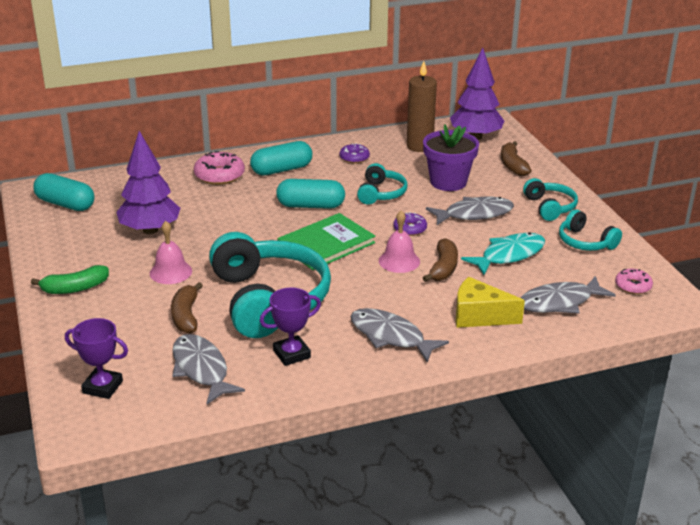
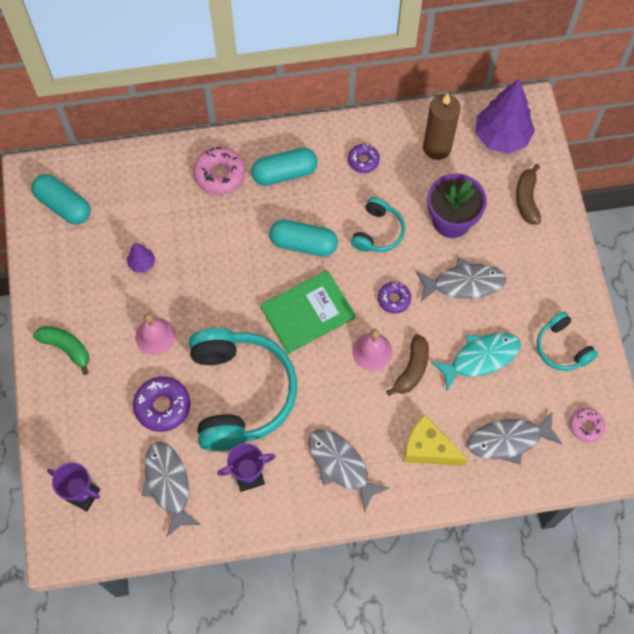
camera: 10 degrees right, 35 degrees up
green banana [31,265,109,294] -> green banana turned 135 degrees counterclockwise [33,326,89,375]
purple tree [116,131,180,234] -> purple tree [127,243,155,273], size x0.46
brown banana [171,282,203,334] -> purple donut [133,376,190,432]
turquoise headphones [523,178,578,221] -> none

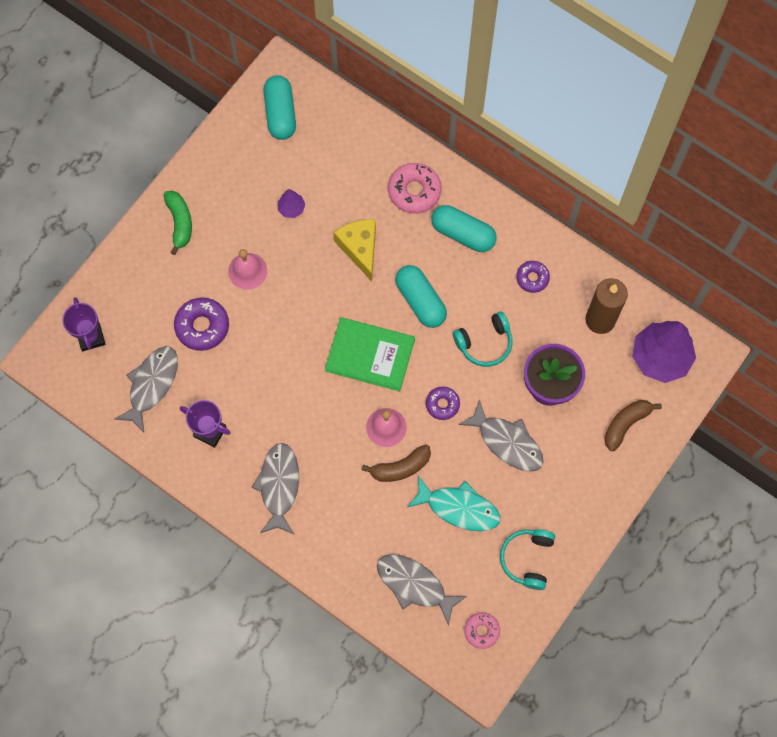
camera: 45 degrees right, 5 degrees up
turquoise headphones [189,328,297,451] -> none
yellow cheese [403,414,468,466] -> yellow cheese moved to [334,219,376,281]

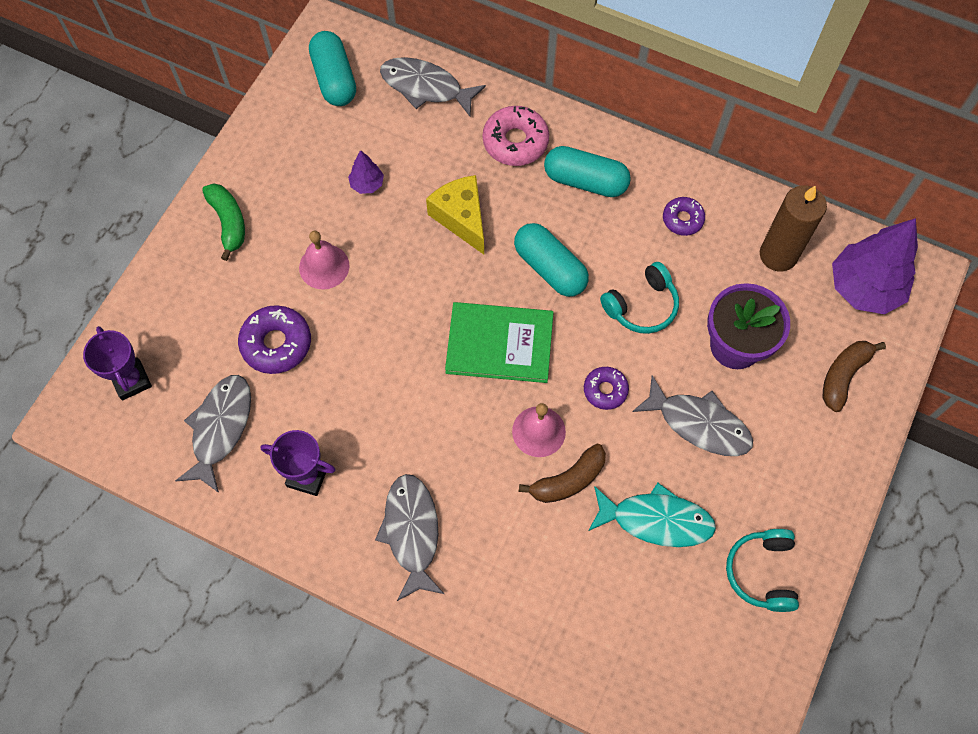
camera: 10 degrees left, 5 degrees down
grey fish [377,554,467,626] -> grey fish moved to [380,57,486,116]
pink donut [464,612,500,649] -> none

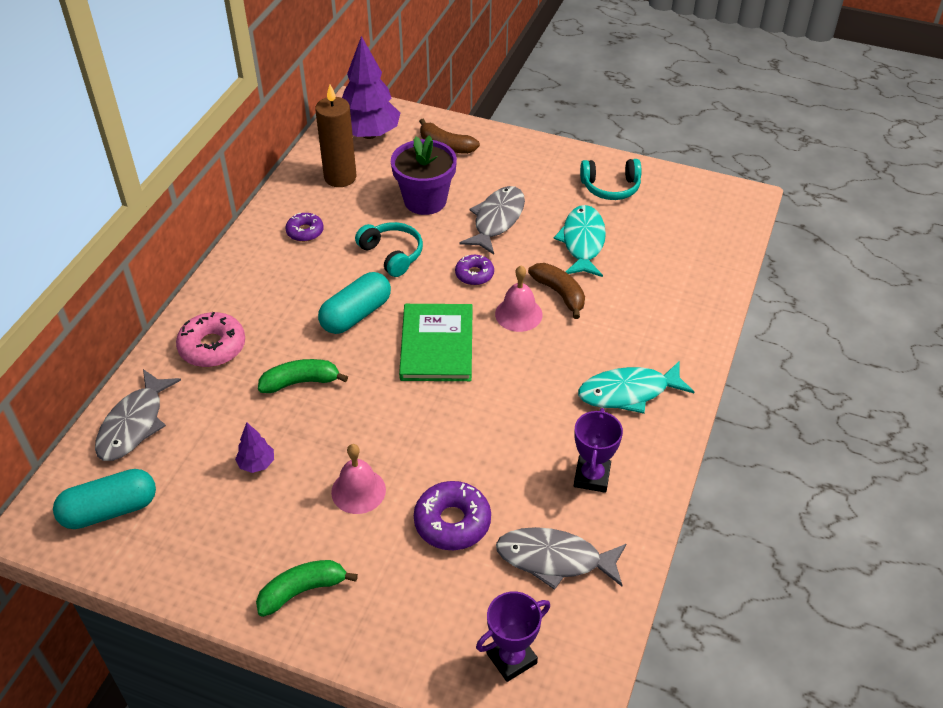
camera: 95 degrees left, 20 degrees down
grey fish [375,474,444,601] -> turquoise fish [578,361,694,414]
yellow cheese [426,175,484,254] -> green banana [258,359,348,393]
turquoise capsule [544,146,631,197] -> none

